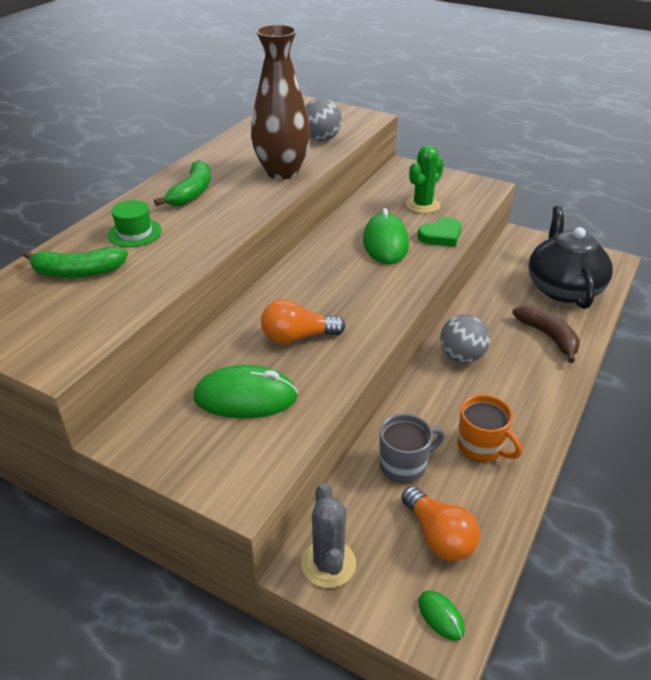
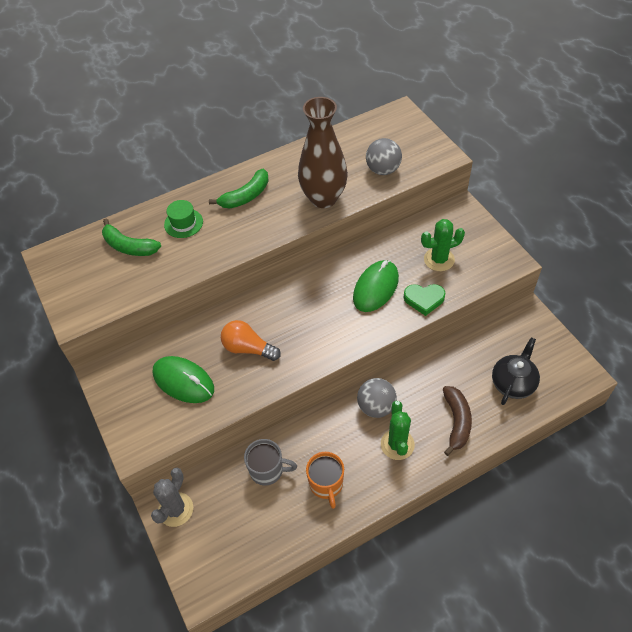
camera: 35 degrees right, 15 degrees up
orange light bulb [401,486,480,561] -> none
green mouse [418,591,465,640] -> none
black teapot [528,206,613,309] -> black teapot [492,337,540,405], size x0.65
none -> green cactus [381,401,415,460]

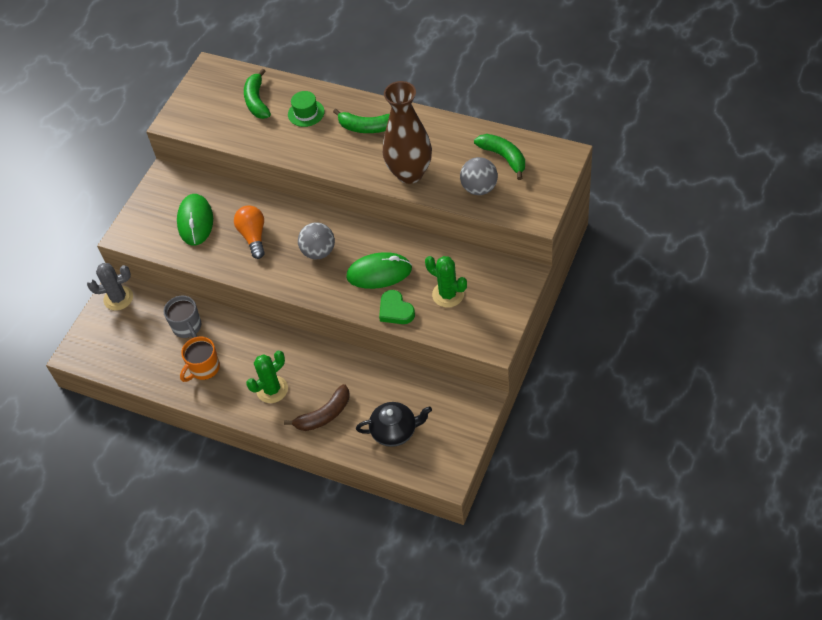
camera: 55 degrees right, 0 degrees up
grey ball [357,378,397,418] -> grey ball moved to [298,222,335,259]
none -> green banana [474,134,525,180]

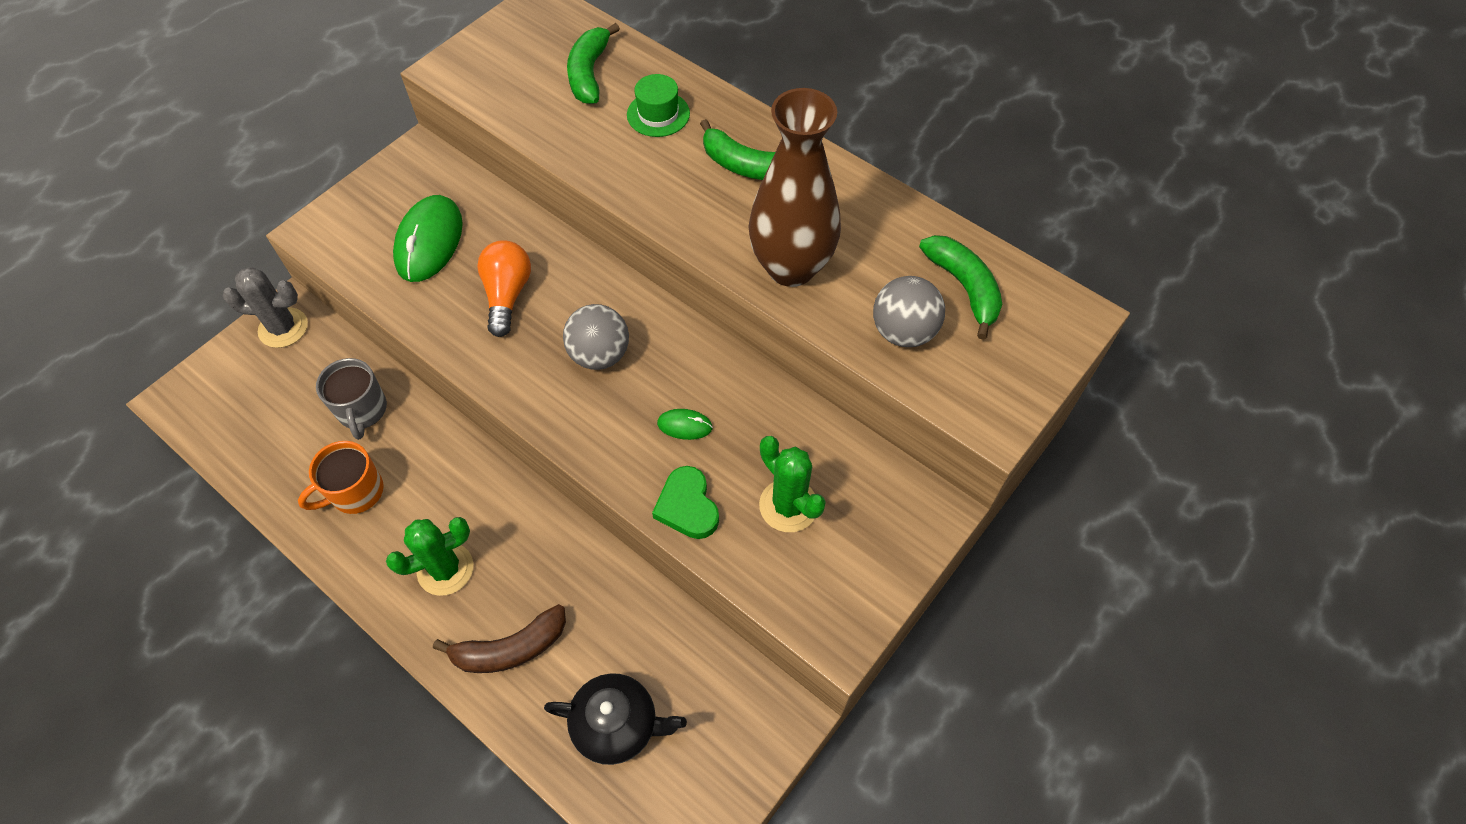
camera: 10 degrees right, 5 degrees up
green mouse [346,252,412,289] -> green mouse [657,409,713,440], size x0.47

